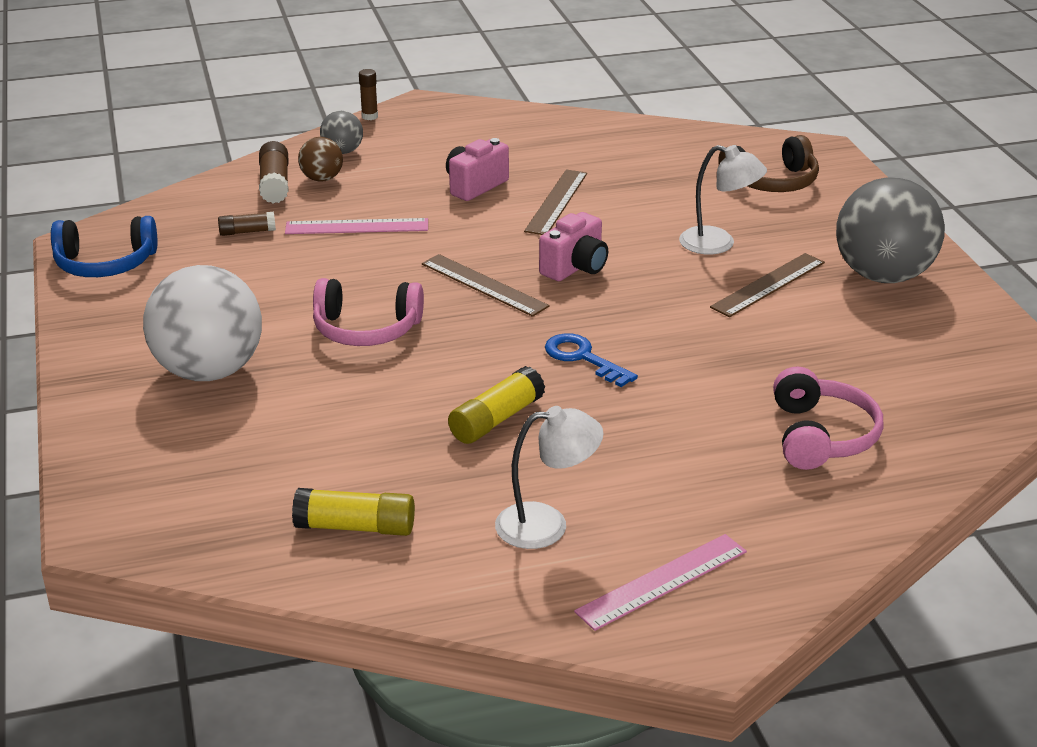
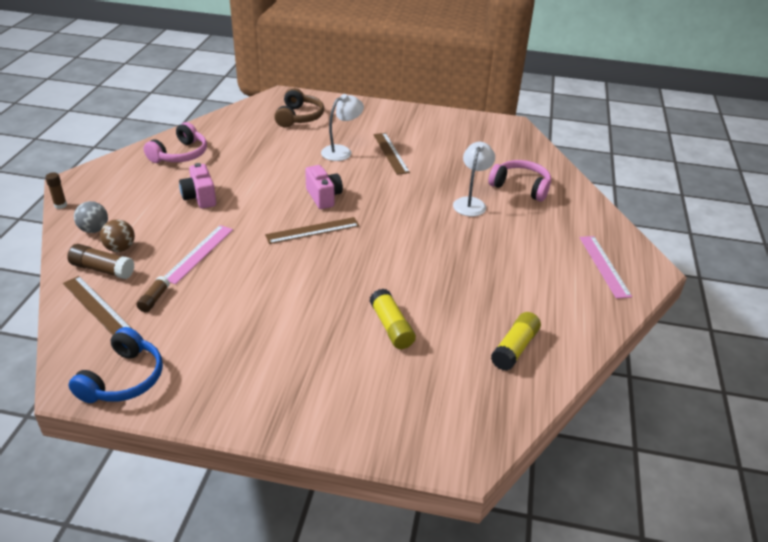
camera: 65 degrees left, 5 degrees up
white ball [143,265,262,381] -> none
pink headphones [313,278,424,346] -> pink headphones moved to [144,122,207,163]
yellow glue stick [448,366,545,444] -> yellow glue stick moved to [370,289,416,349]
white lamp [495,406,604,549] -> white lamp moved to [453,142,495,216]
brown ruler [524,169,587,235] -> brown ruler moved to [63,276,132,335]
blue key [545,333,638,387] -> none
grey ball [836,178,945,283] -> none

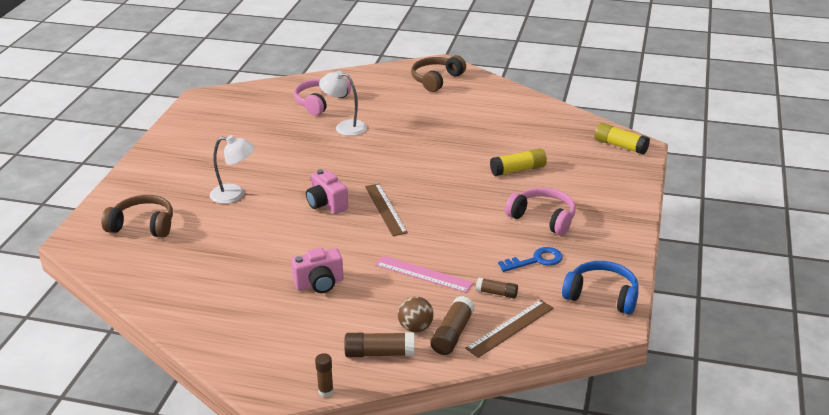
camera: 85 degrees left, 5 degrees down
grey ball [74,201,108,233] -> brown glue stick [344,332,415,357]
pink headphones [144,122,207,163] -> pink headphones moved to [505,188,576,235]
pink camera [305,165,343,209] -> pink camera turned 105 degrees counterclockwise [306,169,348,214]
white lamp [321,94,364,161] -> white lamp turned 135 degrees clockwise [210,135,255,204]
brown ruler [373,133,410,175] -> none
yellow glue stick [491,312,541,371] -> yellow glue stick moved to [595,123,650,154]
pink ruler [579,236,632,299] -> brown headphones [411,55,466,92]
none -> blue key [498,247,563,272]

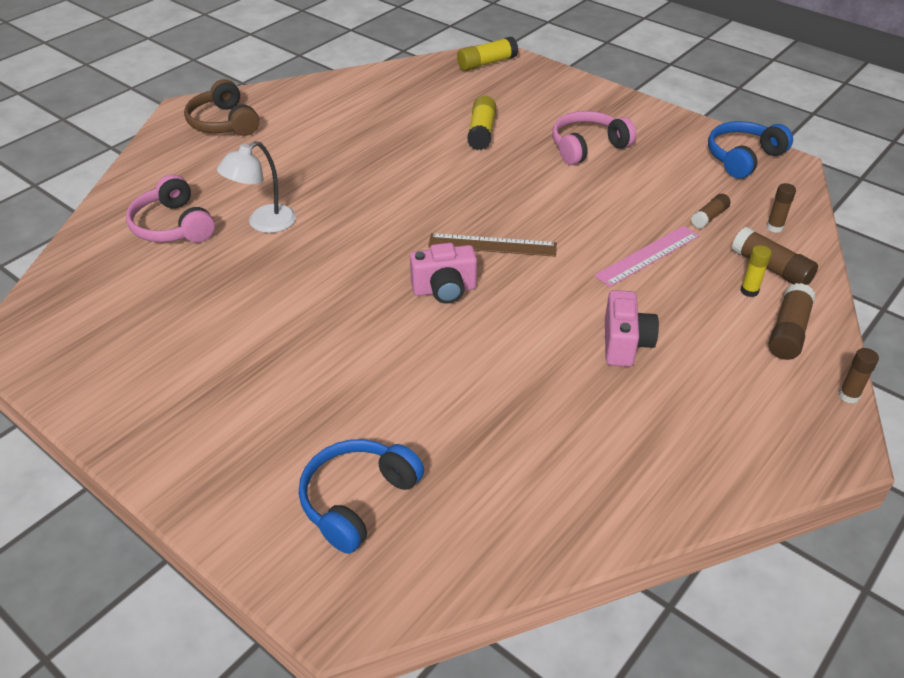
camera: 65 degrees left, 10 degrees up
brown headphones [101,195,173,237] -> blue headphones [299,439,424,554]
white lamp [210,135,255,204] -> none
brown ball [398,296,434,332] -> yellow glue stick [740,245,772,297]
brown ruler [465,300,554,358] -> brown glue stick [767,183,796,233]
blue key [498,247,563,272] -> none

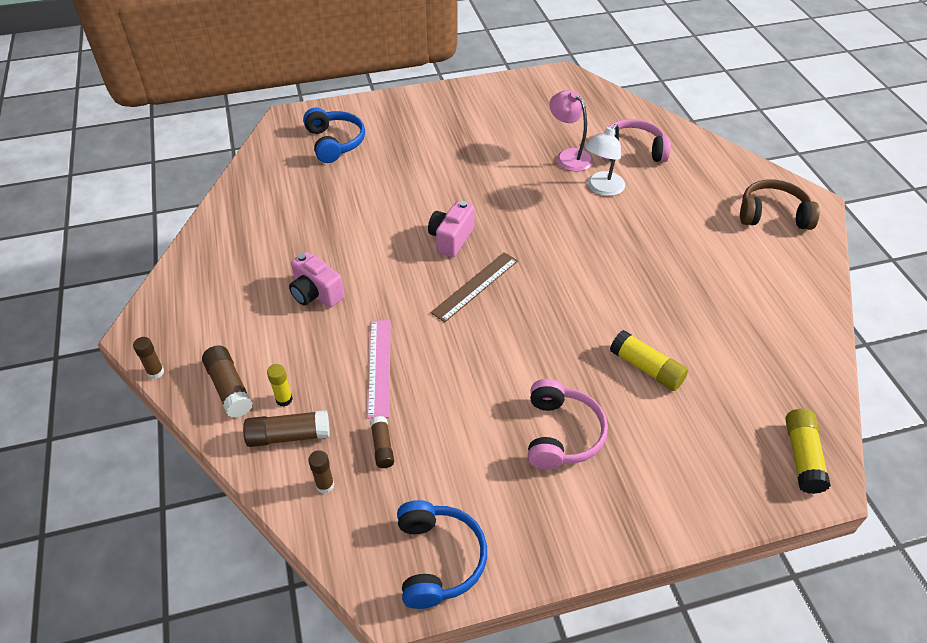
camera: 125 degrees right, 5 degrees up
white lamp [217,141,296,233] -> white lamp turned 135 degrees counterclockwise [585,124,625,196]
none -> pink lamp [549,90,593,171]

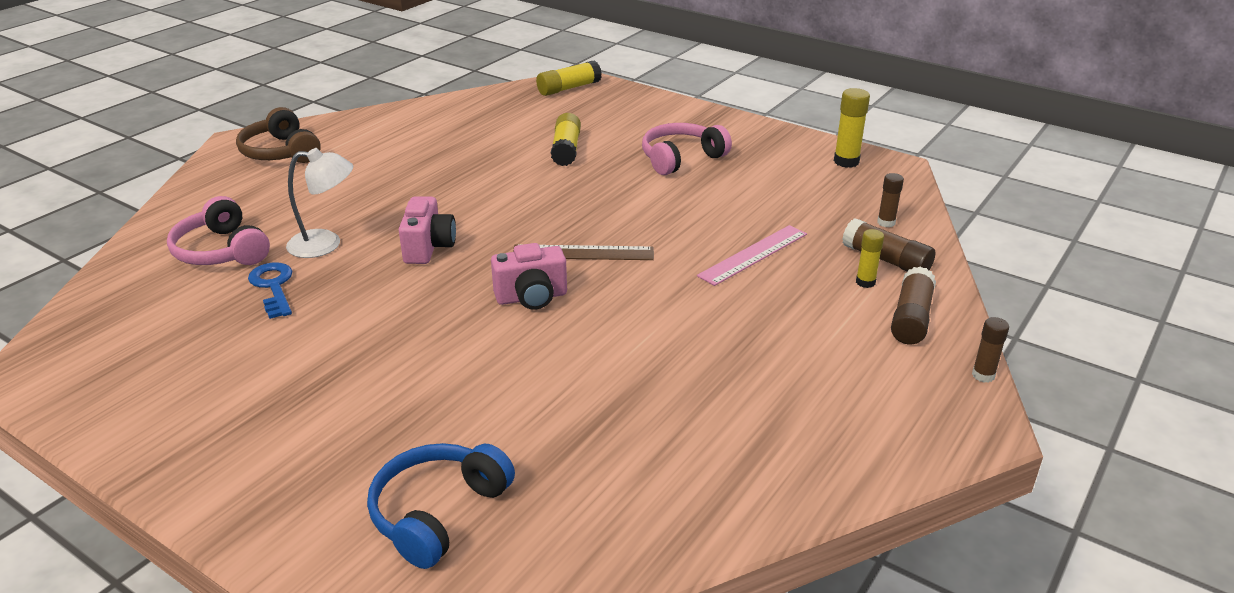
camera: 130 degrees left, 15 degrees down
pink camera [289,252,345,308] -> pink camera moved to [399,196,456,264]
brown glue stick [370,416,394,468] -> none
blue headphones [397,500,487,609] -> yellow glue stick [834,88,870,168]
pink lamp [549,90,593,171] -> blue key [248,263,292,319]

